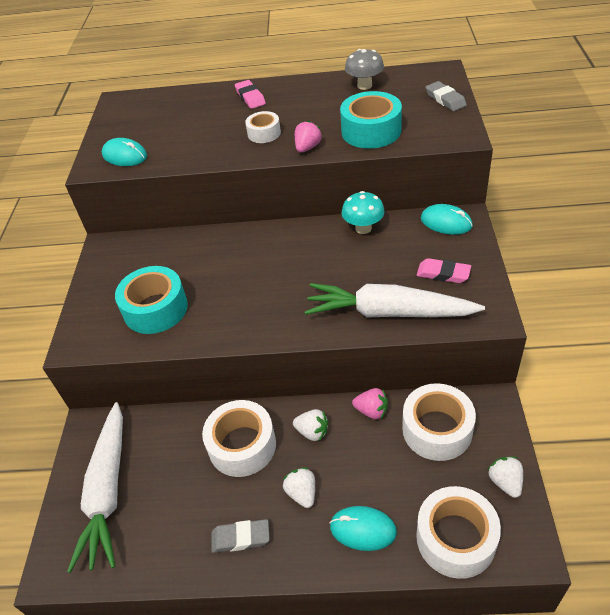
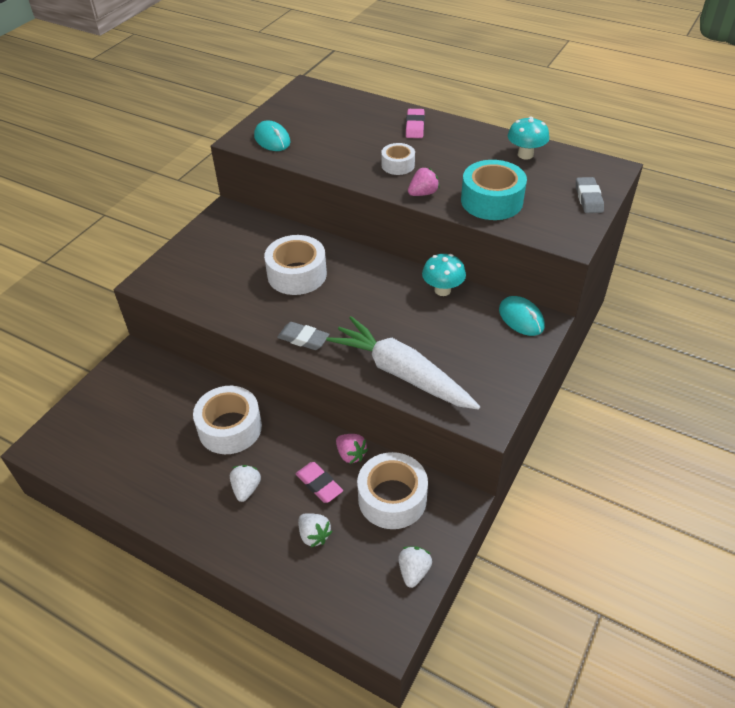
camera: 25 degrees right, 0 degrees up
white carrot [67,402,123,573] -> none
turquoise tape [115,266,188,334] -> none
grey eraser [211,519,270,553] -> grey eraser moved to [277,322,329,350]
white strawberry [293,409,329,441] -> white strawberry moved to [298,513,332,548]
turquoise mouse [330,506,397,551] -> none
grey mushroom [345,49,384,90] -> turquoise mushroom [508,117,549,159]
white tape [416,486,501,579] -> white tape moved to [264,235,327,295]
pink eraser [417,258,471,283] -> pink eraser moved to [296,462,343,503]

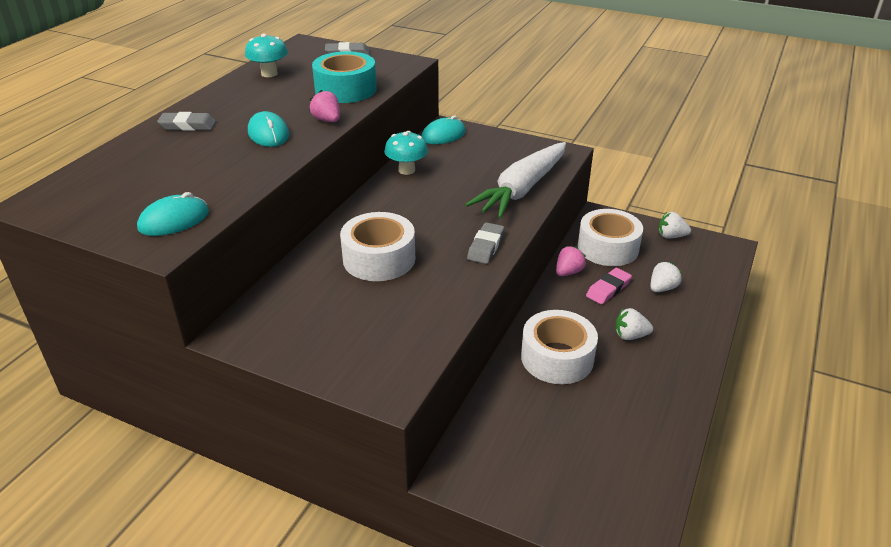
camera: 95 degrees left, 10 degrees down
white tape [381,143,415,175] -> turquoise mouse [248,111,289,147]
pink eraser [406,109,425,138] -> grey eraser [157,112,216,131]

